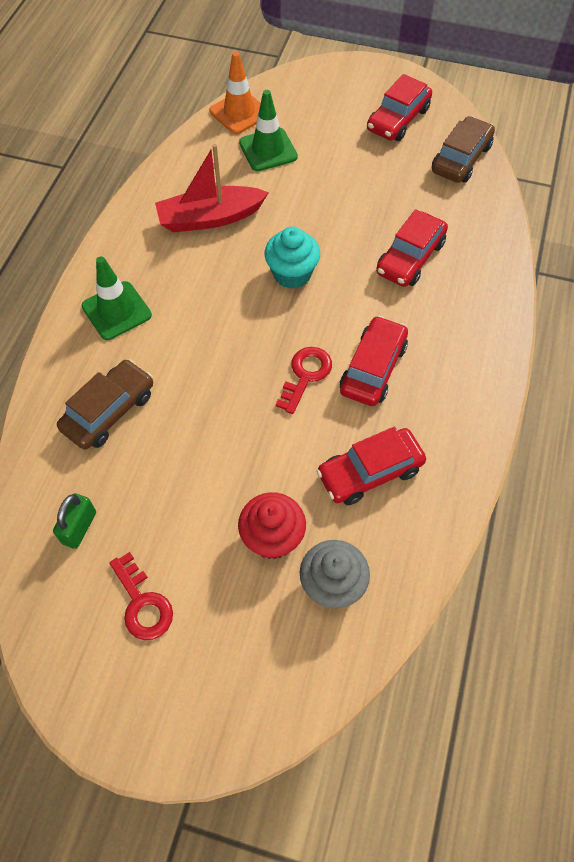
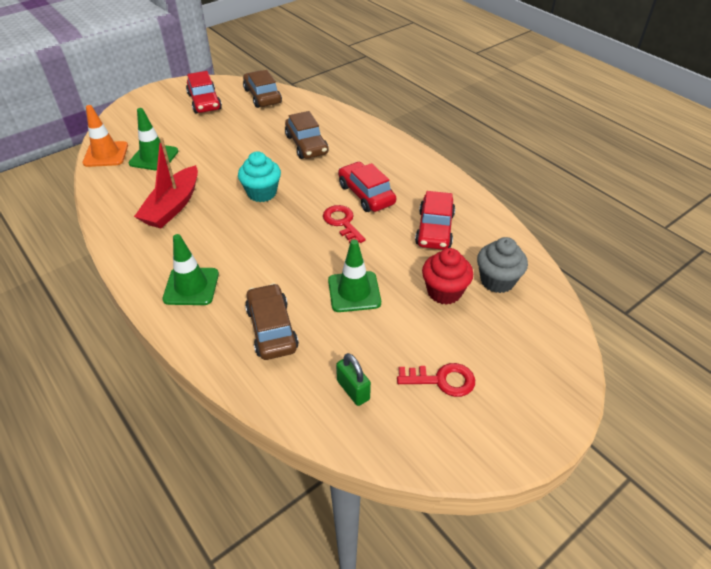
camera: 55 degrees left, 15 degrees down
red car [376,209,448,287] -> brown car [285,111,328,159]
none -> green traffic cone [328,239,381,312]

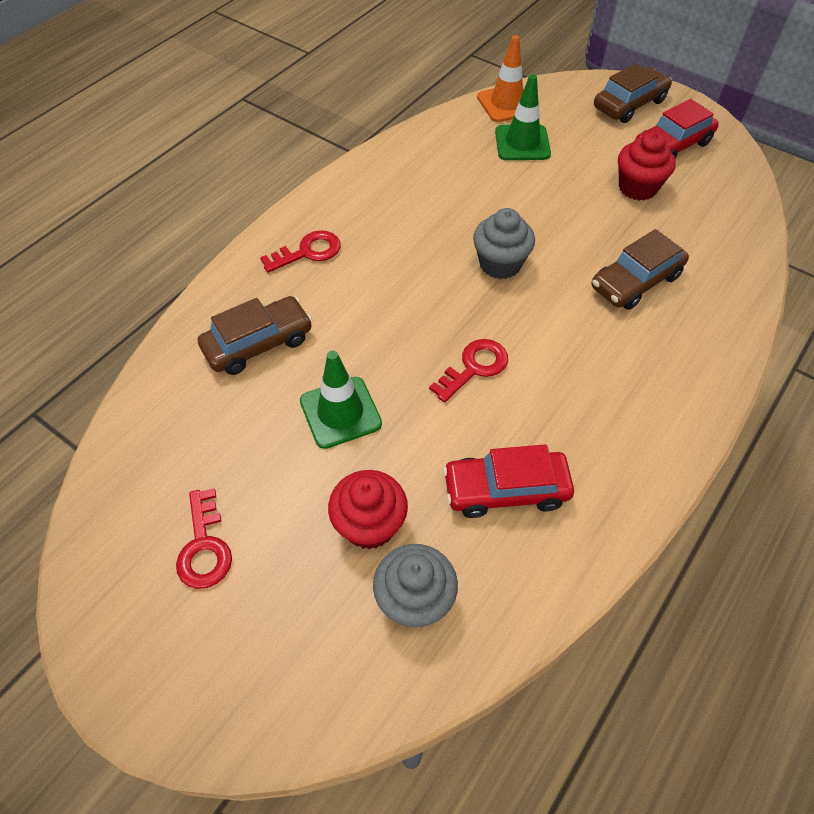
camera: 75 degrees right, 10 degrees up
red boat [134,137,198,228] -> none
green traffic cone [162,234,219,305] -> red key [260,230,341,273]
turquoise cupcake [238,151,281,202] -> grey cupcake [473,208,535,279]
brown car [243,70,282,108] -> brown car moved to [594,63,672,123]
green padlock [336,353,371,406] -> none
red car [338,162,396,212] -> none
none -> red cupcake [618,131,676,200]

